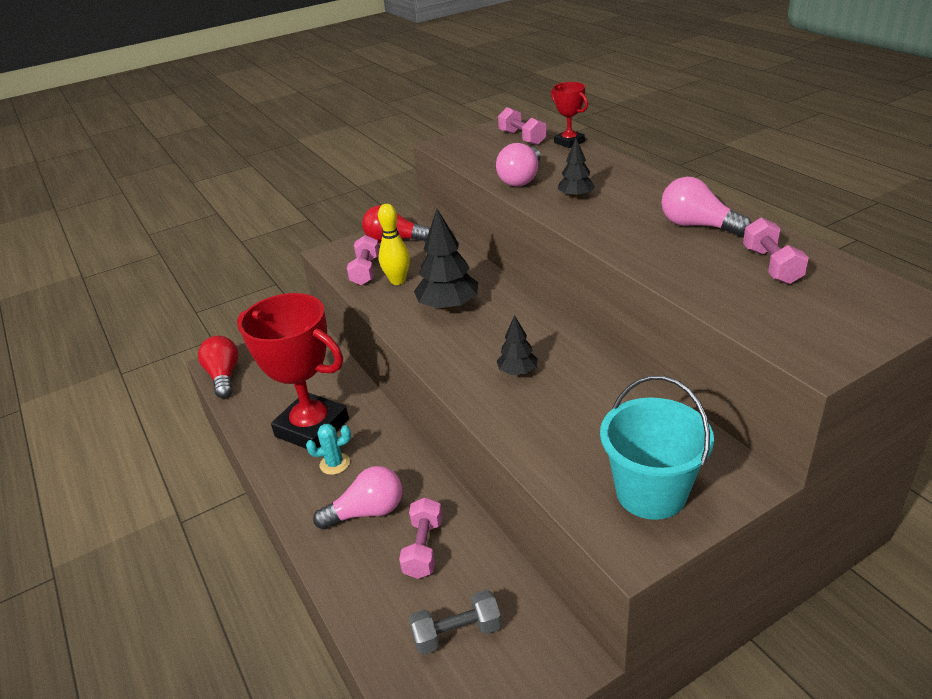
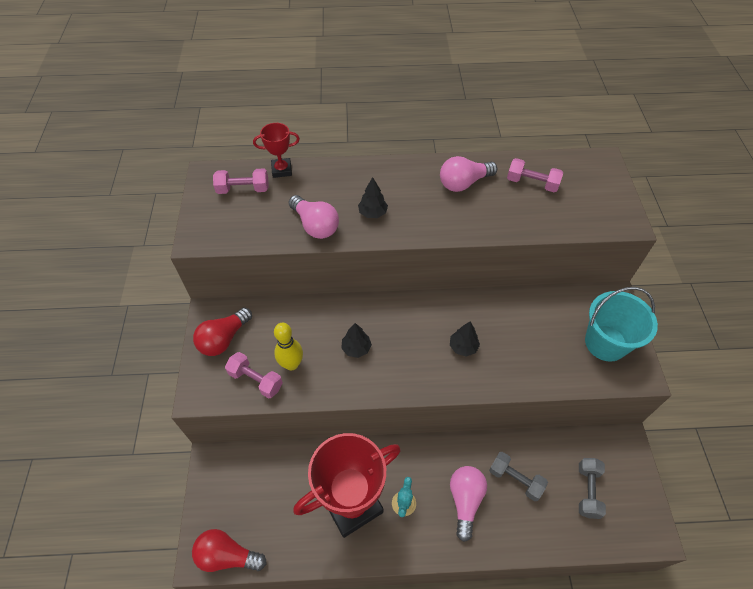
camera: 65 degrees left, 20 degrees up
pink dumbbell [399,497,443,579] -> grey dumbbell [489,452,548,501]
black tree [414,209,478,311] -> black tree [341,323,372,358], size x0.56

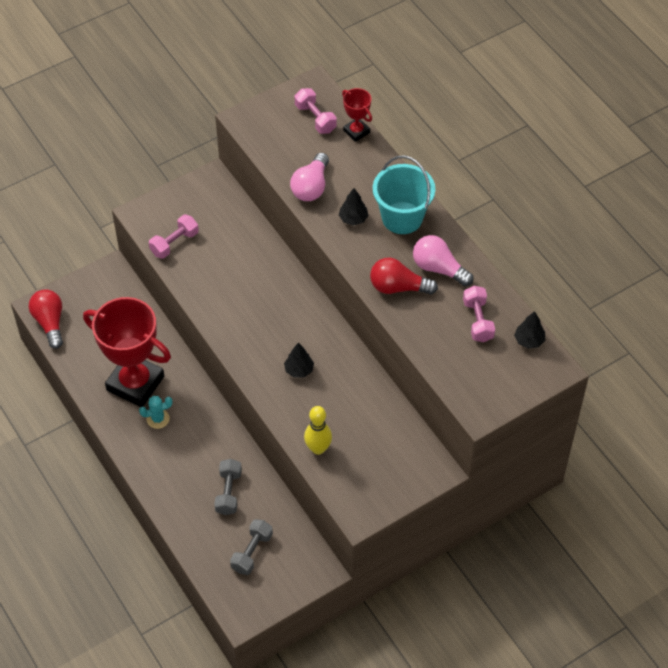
camera: 60 degrees right, 0 degrees up
red light bulb [193,307,252,356] -> red light bulb moved to [370,258,438,295]
pink dumbbell [225,352,283,399] -> pink dumbbell turned 45 degrees clockwise [149,215,199,259]
yellow bowling pin [274,323,303,370] -> yellow bowling pin moved to [304,406,332,455]
black tree [341,323,372,358] -> black tree moved to [514,311,545,349]
pink light bulb [450,466,487,542] -> none
grey dumbbell [579,458,606,519] -> grey dumbbell turned 45 degrees counterclockwise [230,519,273,575]
turquoise bucket [585,287,658,362] -> turquoise bucket moved to [373,155,435,234]

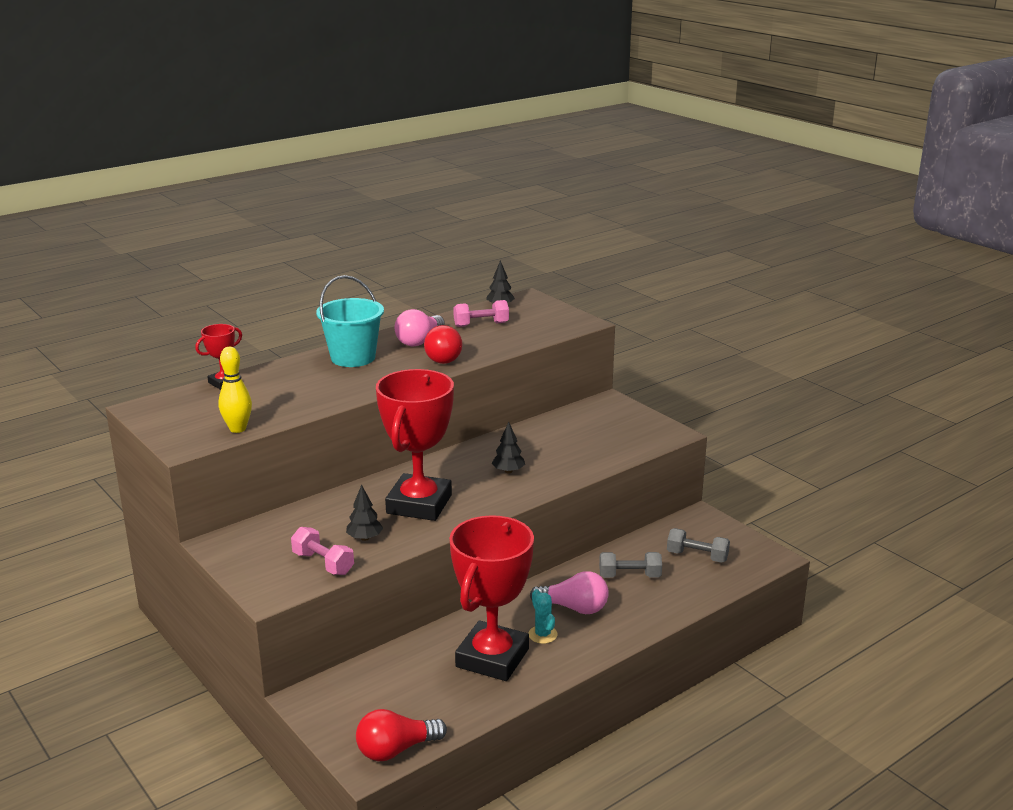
camera: 95 degrees left, 30 degrees down
pink light bulb [290,153,329,201] -> pink light bulb moved to [530,571,609,614]
pink dumbbell [295,88,337,134] -> none
yellow bowling pin [304,406,332,455] -> yellow bowling pin moved to [218,347,252,433]
black tree [339,188,368,226] -> black tree moved to [346,485,383,541]
none -> red trophy [376,369,454,521]

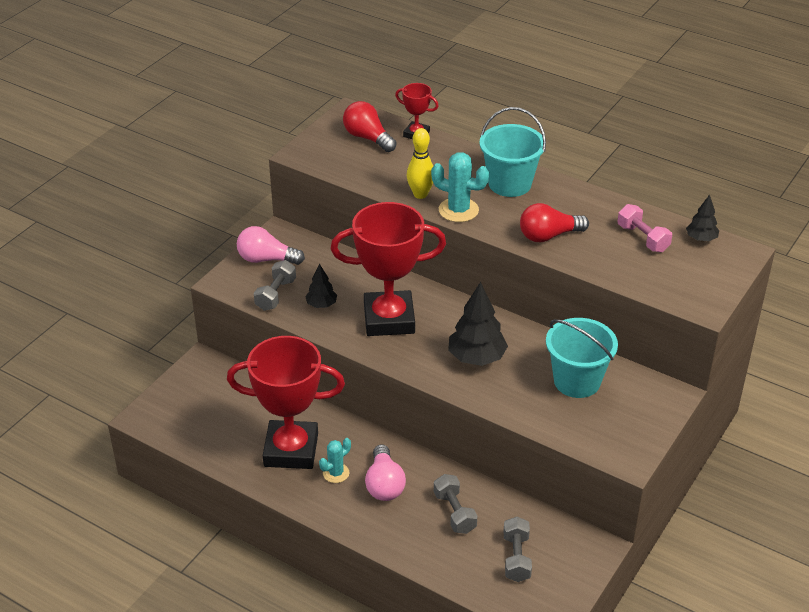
camera: 70 degrees right, 15 degrees up
yellow bowling pin [218,347,252,433] -> yellow bowling pin moved to [407,128,433,199]
pink dumbbell [291,527,354,575] -> grey dumbbell [254,260,296,311]
red light bulb [356,709,447,761] -> red light bulb moved to [343,101,397,152]
pink light bulb [395,309,445,346] -> pink light bulb moved to [237,226,305,265]
black tree [492,422,525,473] -> black tree [448,282,508,366], size x1.79
none -> turquoise cactus [431,152,489,222]
none -> turquoise bucket [546,318,618,398]

